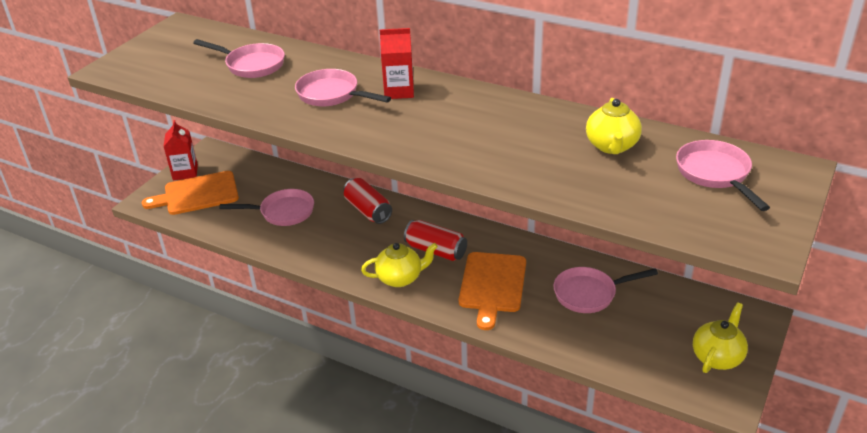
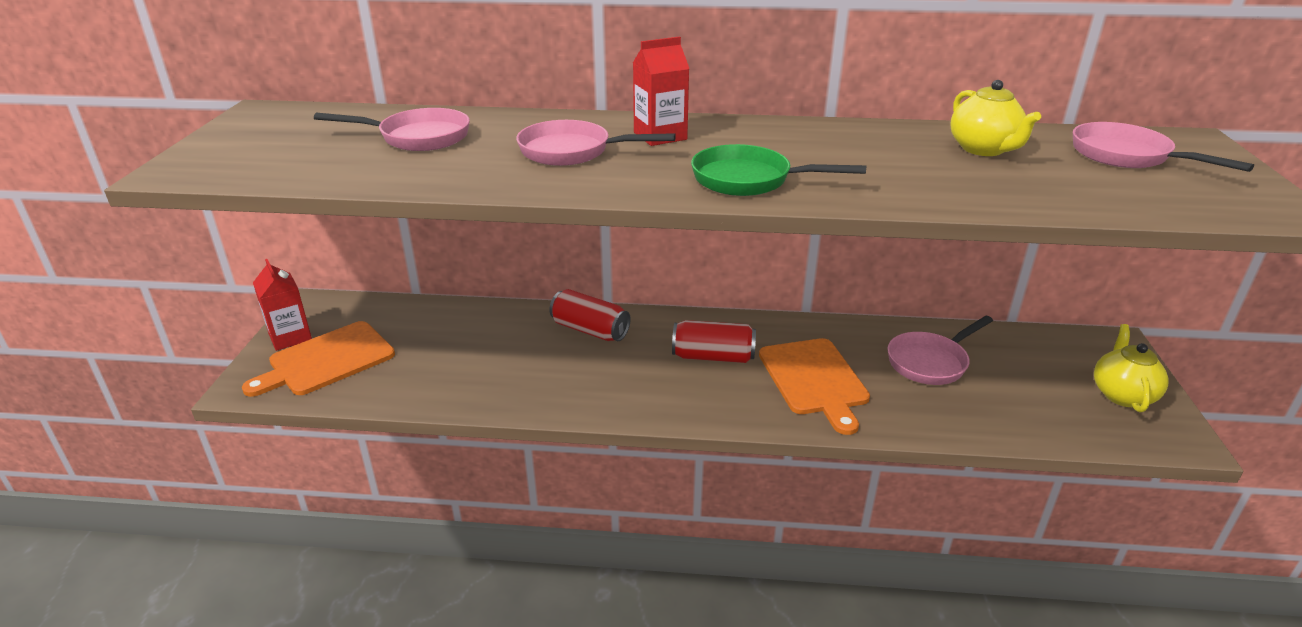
camera: 25 degrees left, 5 degrees down
pink pan [219,189,314,226] -> none
yellow teapot [361,243,438,287] -> none
none -> green pan [691,144,867,196]

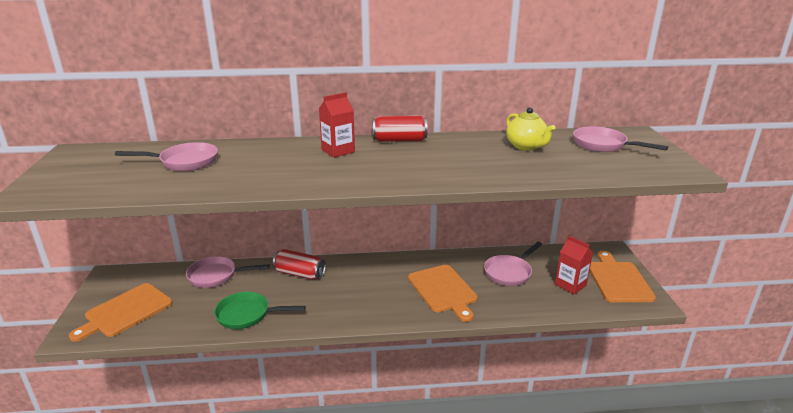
camera: 10 degrees left, 5 degrees down
red carton [253,259,312,351] -> red carton moved to [555,236,593,295]
pink pan [516,120,676,166] -> pink pan moved to [186,256,270,288]
red can [672,320,756,363] -> red can moved to [373,115,427,142]
green pan [691,144,867,196] -> green pan moved to [214,292,306,329]
yellow teapot [1094,324,1169,413] -> orange cutting board [590,251,656,302]

